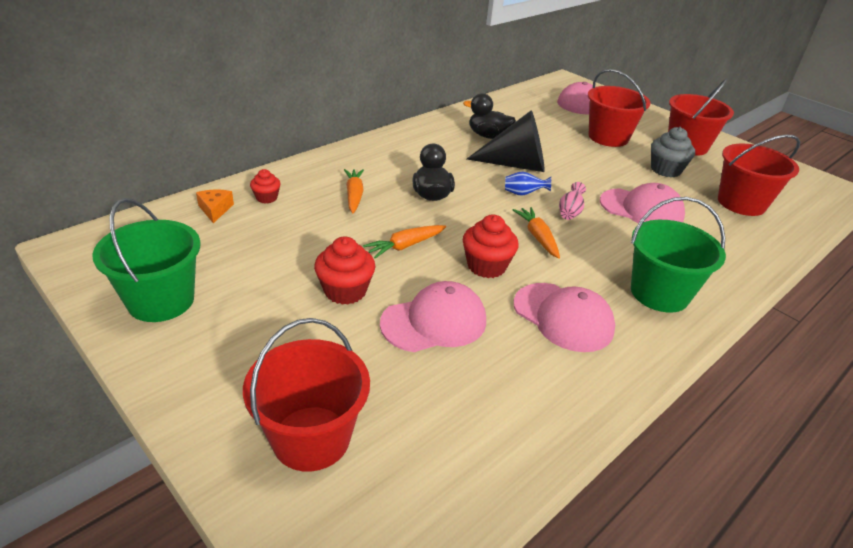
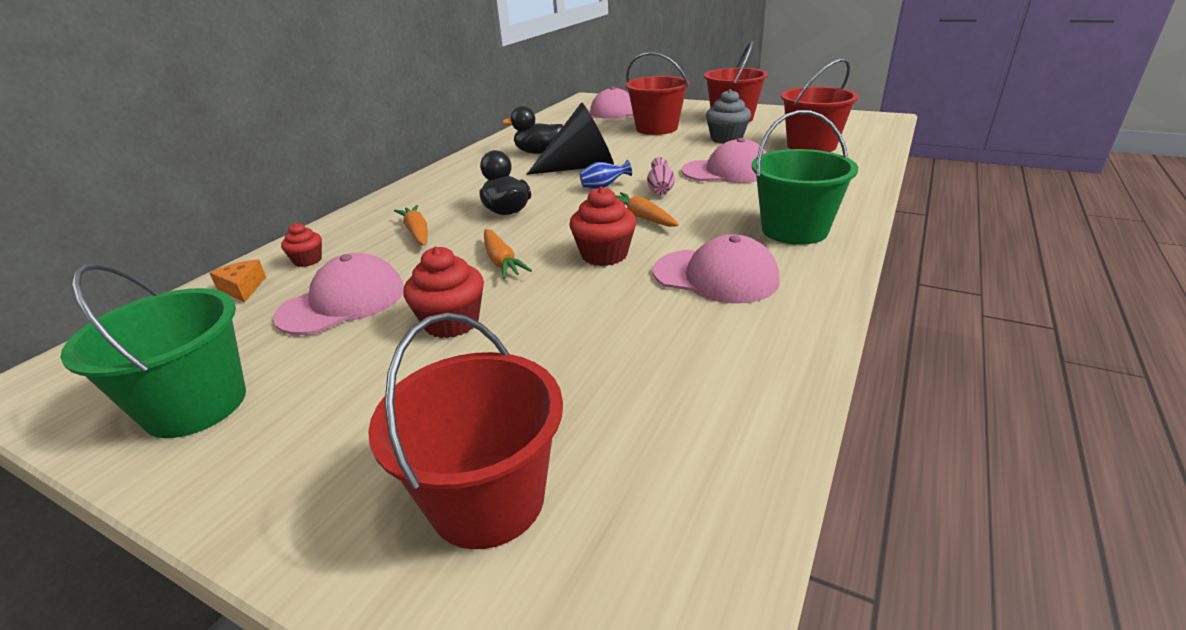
camera: 15 degrees left, 5 degrees down
orange carrot [363,225,446,259] -> orange carrot turned 60 degrees counterclockwise [484,229,532,279]
pink cap [380,281,486,352] -> pink cap moved to [273,253,404,335]

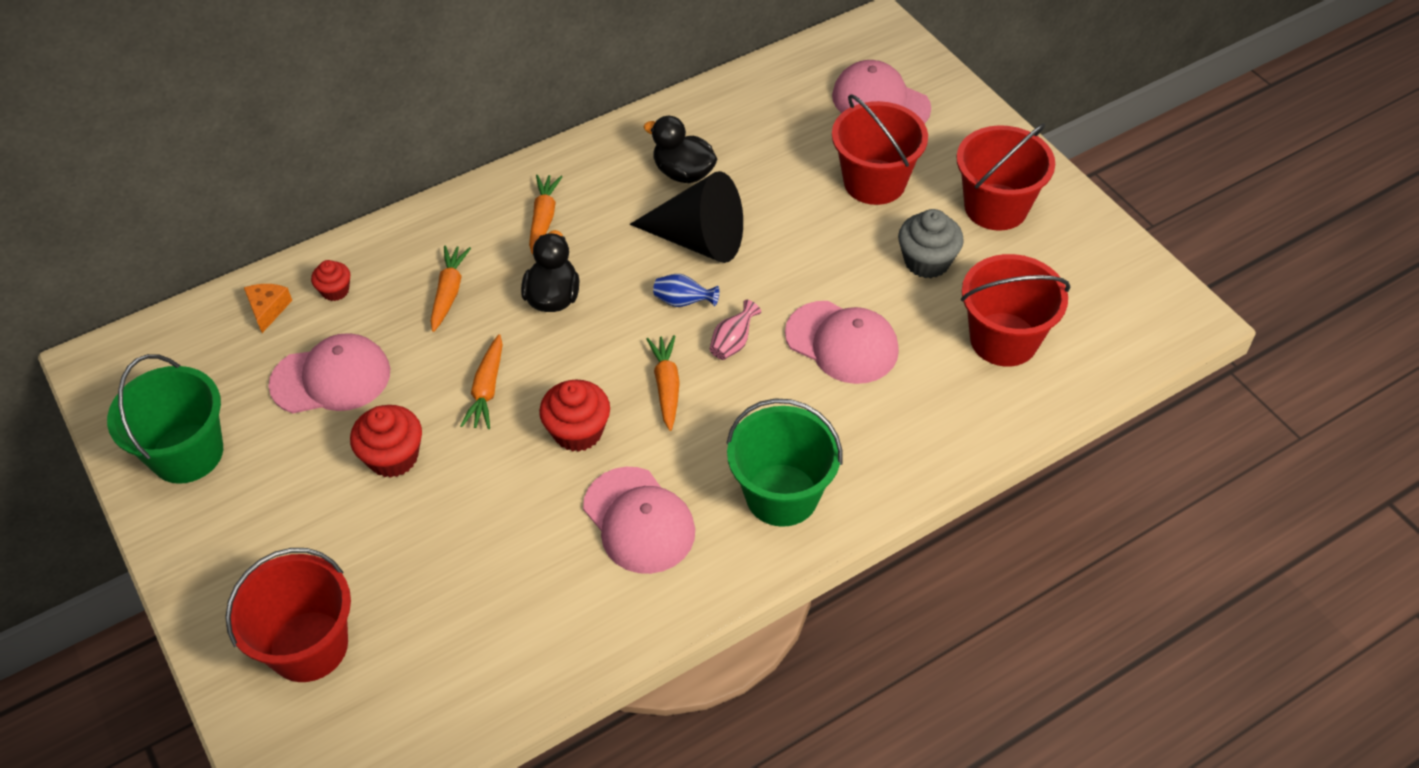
camera: 30 degrees right, 20 degrees up
none -> orange carrot [529,175,562,254]

